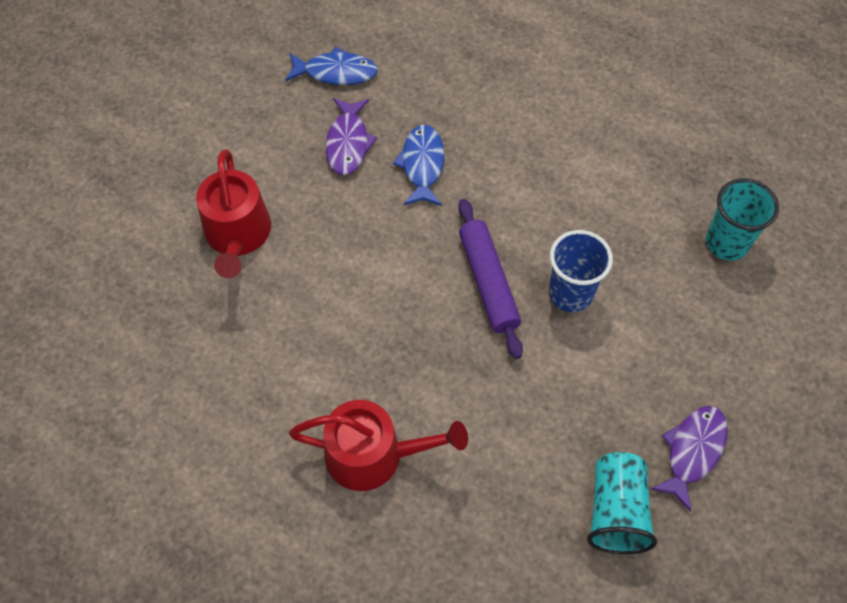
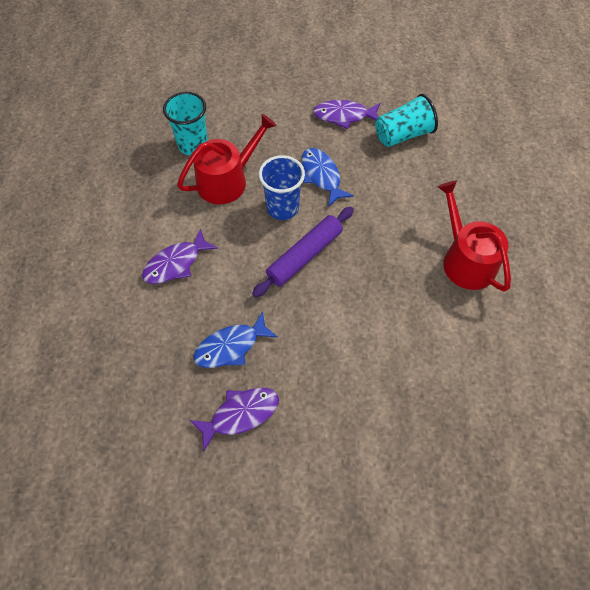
camera: 120 degrees left, 0 degrees up
red watering can [196,149,271,278] -> red watering can moved to [177,114,277,204]
blue fish [285,46,378,85] -> blue fish moved to [302,148,354,207]
none -> purple fish [142,228,218,284]

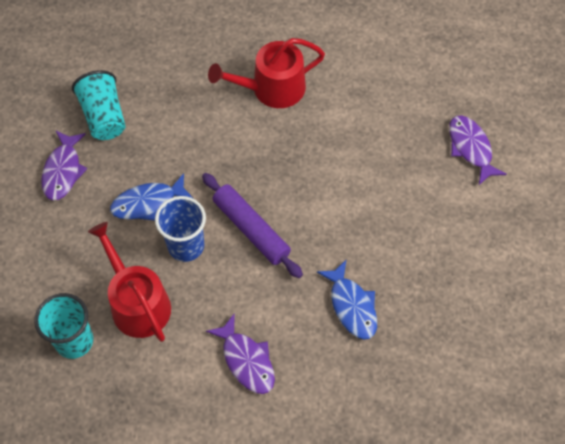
camera: 85 degrees left, 0 degrees up
purple fish [190,388,279,452] -> purple fish moved to [449,115,507,185]

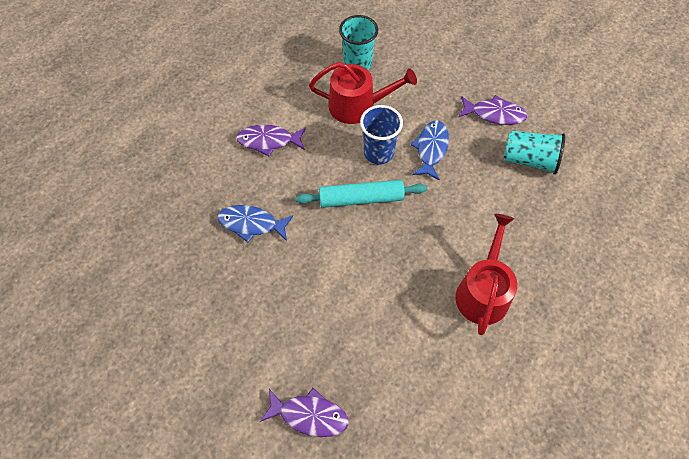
camera: 125 degrees right, 0 degrees up
purple fish [41,130,87,201] -> purple fish turned 150 degrees clockwise [458,95,528,125]
purple rolling pin [202,173,303,278] -> turquoise rolling pin [296,180,427,208]

